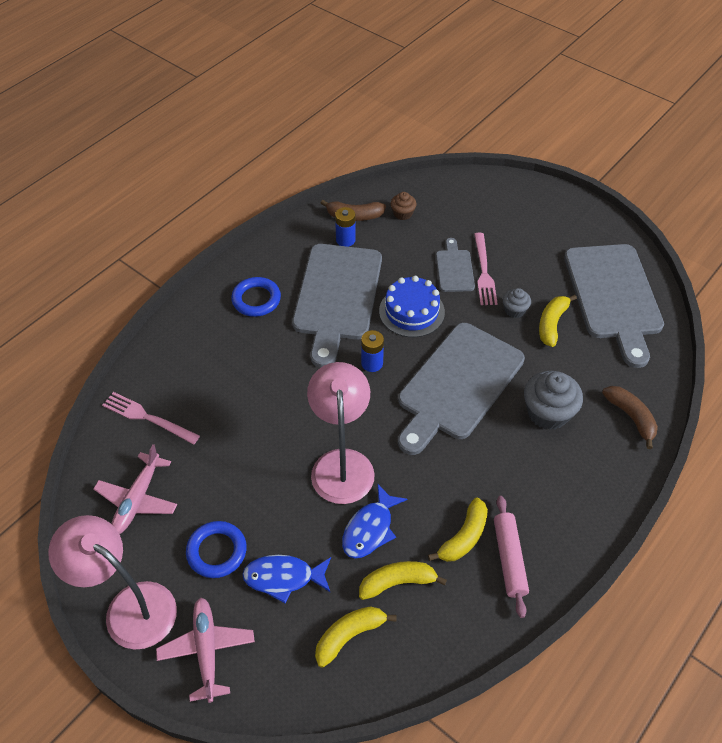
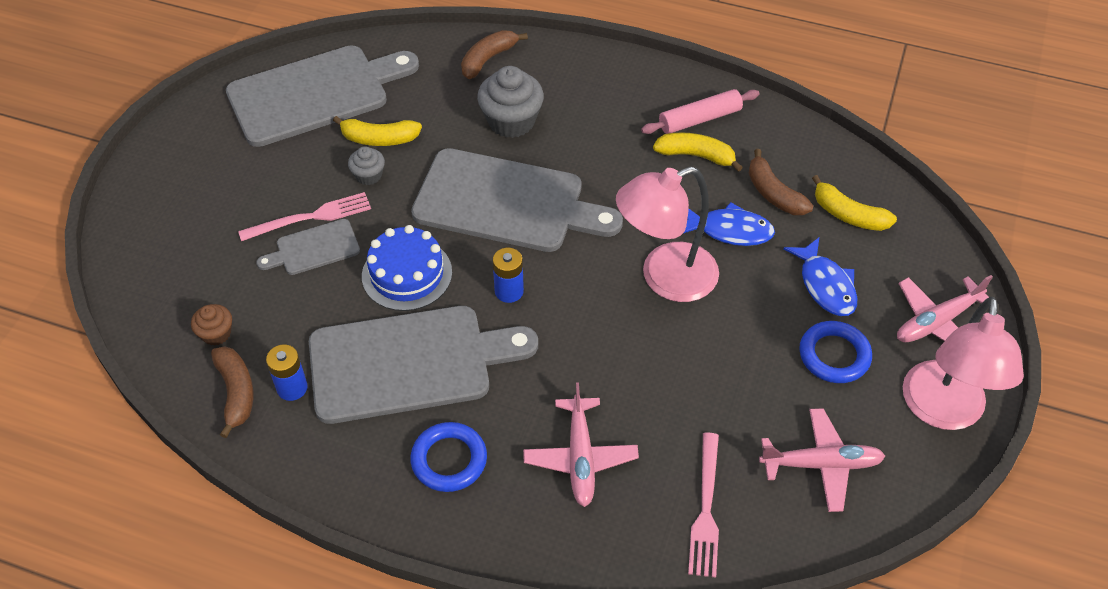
camera: 110 degrees left, 0 degrees up
yellow banana [359,561,447,600] -> brown banana [749,149,813,215]
none -> pink plane [523,382,639,507]

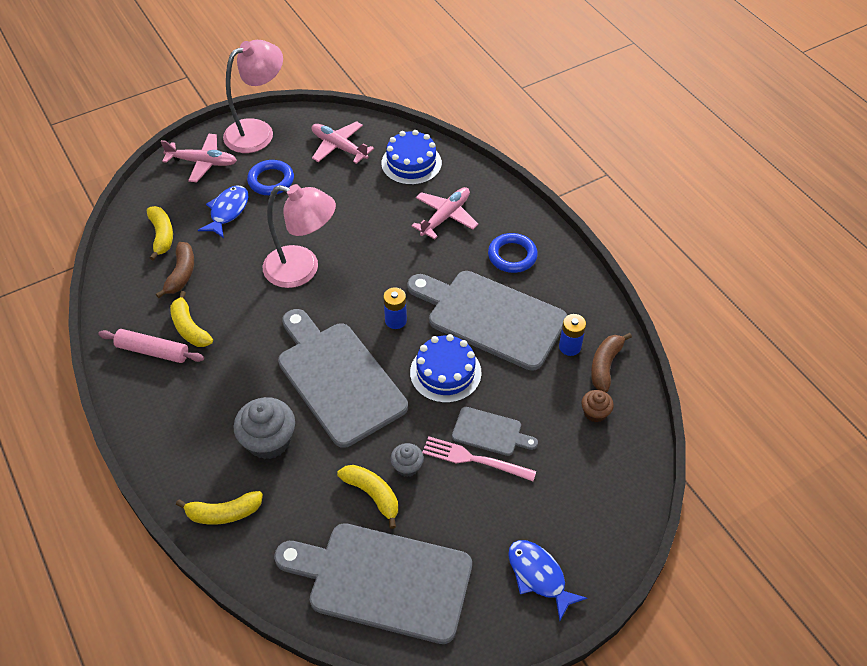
camera: 140 degrees left, 0 degrees up
brown banana [461,30,528,79] -> yellow banana [176,491,263,525]
blue fish [684,202,775,246] -> blue fish moved to [508,540,587,621]
pink fork [688,432,719,578] -> blue cake [381,130,442,185]

